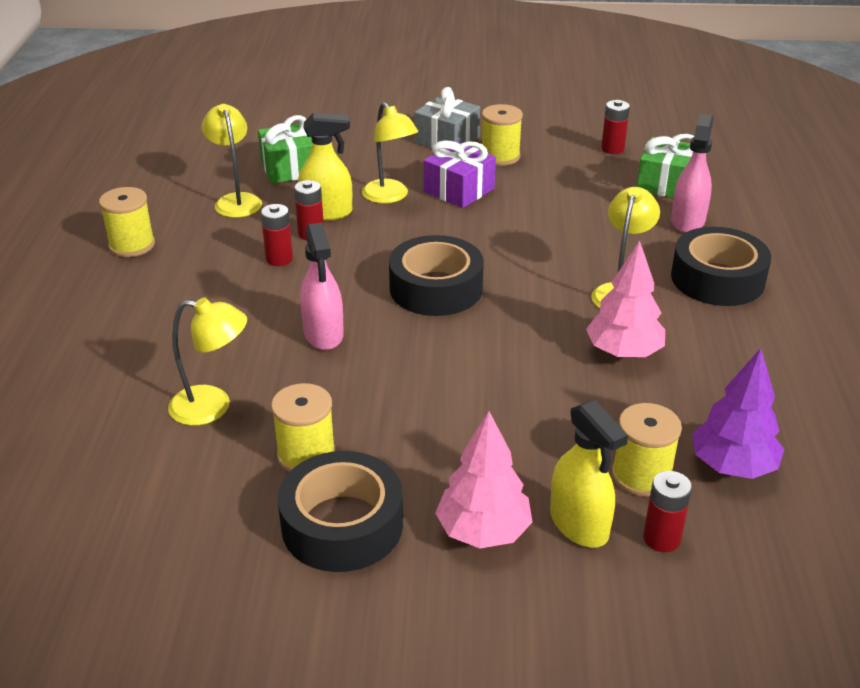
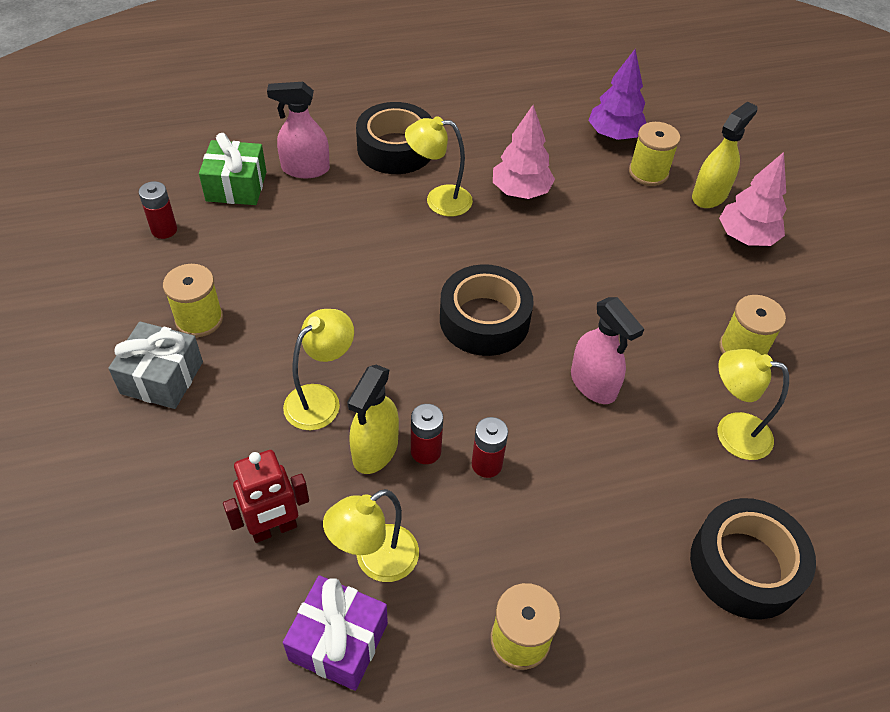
camera: 110 degrees left, 15 degrees up
yellow lamp [168,298,247,426] -> yellow lamp turned 60 degrees counterclockwise [718,349,789,460]
green gift [258,115,313,183] -> red robot [223,450,309,543]
black tape [278,451,403,572] -> black tape moved to [690,498,816,620]
yellow spray bottle [298,113,352,221] -> yellow spray bottle turned 135 degrees counterclockwise [347,365,399,474]
pink spray bottle [300,222,344,350] -> pink spray bottle turned 90 degrees clockwise [571,297,644,404]
purple gift [424,140,496,208] -> purple gift moved to [283,575,388,691]
red battery [643,471,692,552] -> none

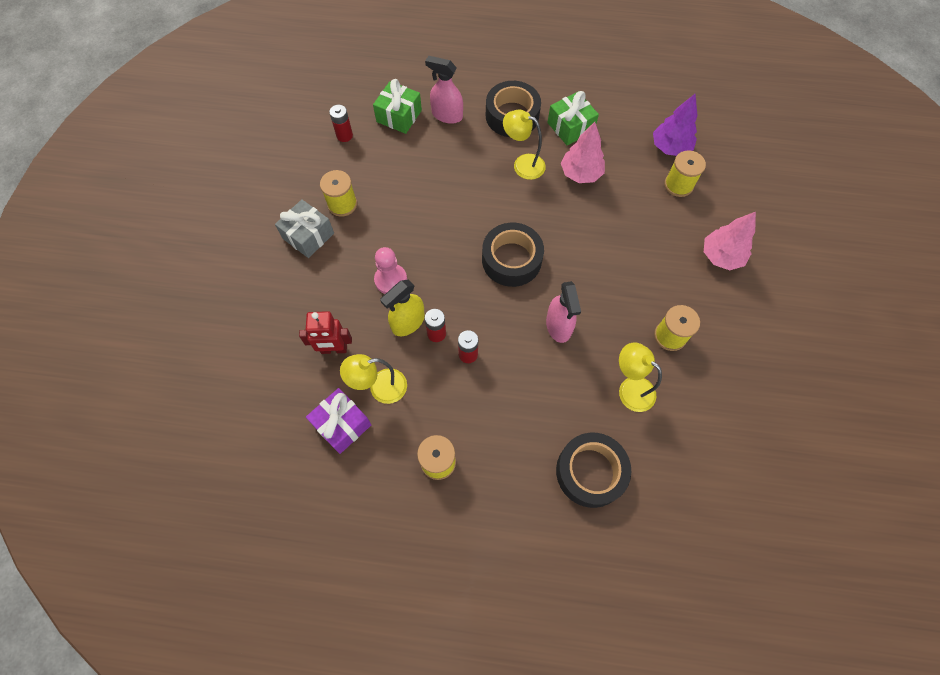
camera: 25 degrees right, 15 degrees up
yellow lamp [283,309,354,430] -> pink pawn [374,247,407,294]
yellow spray bottle [692,101,758,208] -> none
none -> green gift [547,91,599,146]

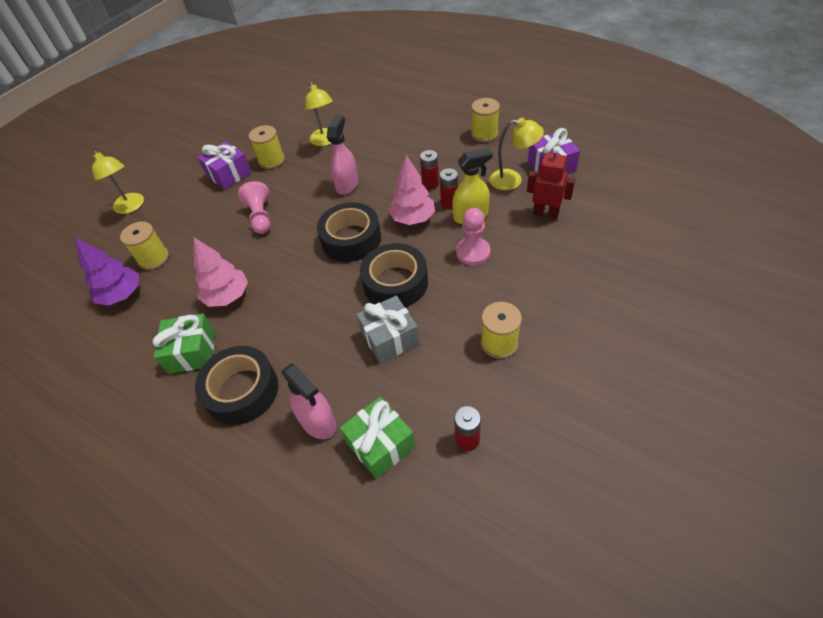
camera: 150 degrees left, 15 degrees down
grey gift [275,199,334,258] -> grey gift moved to [356,296,420,363]
yellow lamp [503,110,546,180] -> yellow lamp moved to [92,150,144,214]
black tape [556,433,631,508] -> black tape moved to [360,243,428,307]
pink tree [704,212,756,270] -> pink tree moved to [388,155,435,225]
none -> purple gift [198,141,252,190]
none -> pink pawn [238,181,271,234]

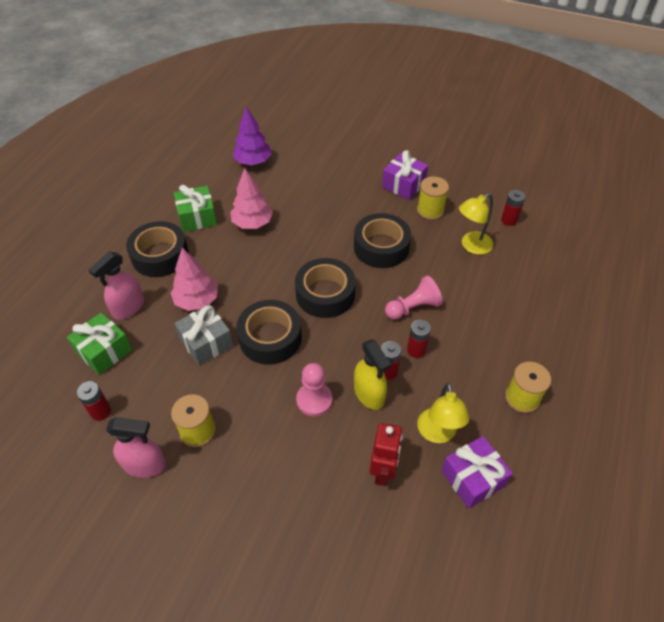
camera: 75 degrees right, 0 degrees up
yellow lamp [92,150,144,214] -> none
yellow spool [120,222,169,270] -> none
pink pawn [238,181,271,234] -> pink pawn moved to [385,275,443,320]
pink spray bottle [327,115,358,195] -> pink spray bottle moved to [106,417,166,478]
pink tree [388,155,435,225] -> pink tree moved to [171,247,218,311]
none -> black tape [354,213,411,268]
none -> red battery [501,190,526,226]

